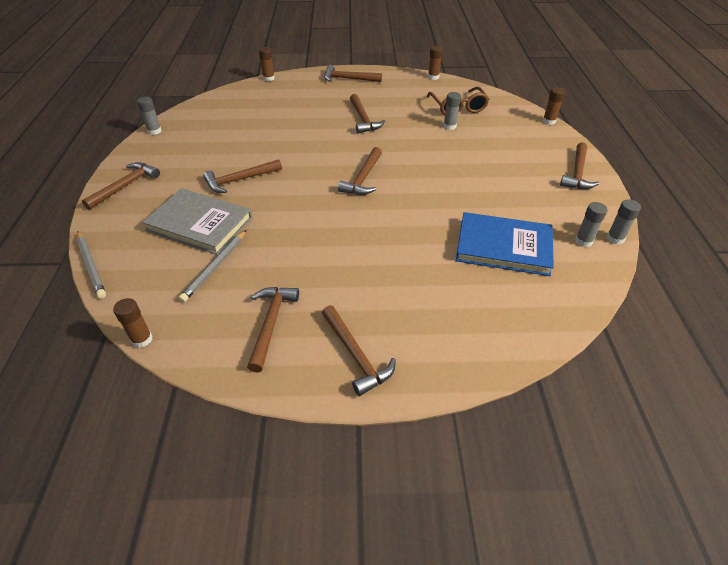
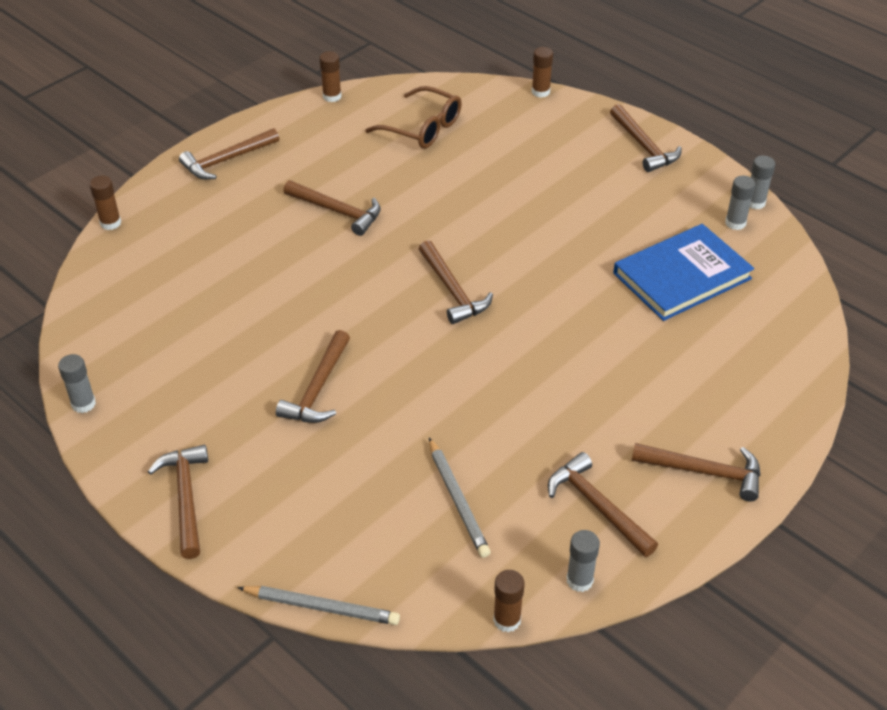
camera: 45 degrees left, 0 degrees up
grey book [142,188,252,255] -> none
grey glue stick [443,92,461,130] -> grey glue stick moved to [566,530,600,592]

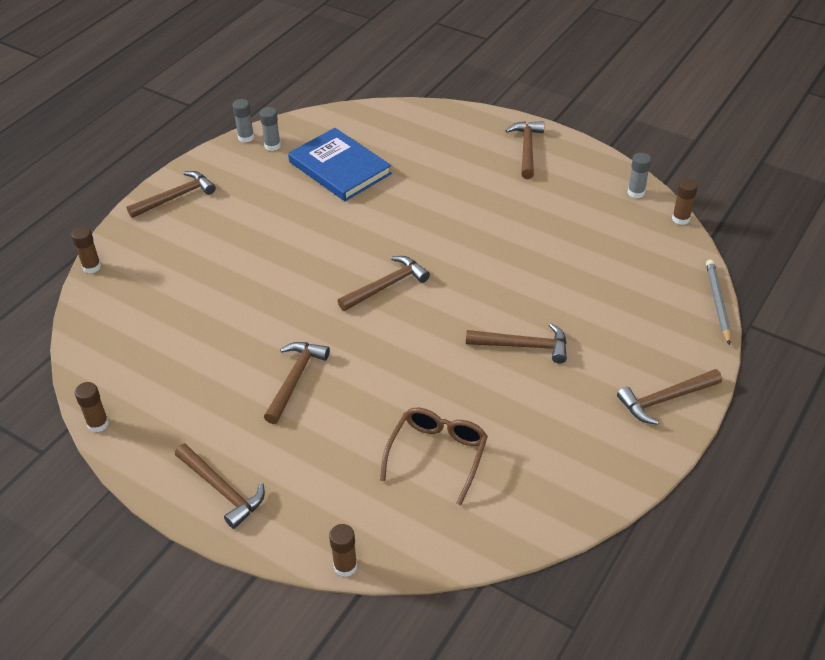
camera: 100 degrees left, 0 degrees up
grey glue stick [58,354,96,413] -> none
brown glasses [365,86,462,149] -> brown glasses moved to [380,408,488,505]
grey pencil [429,438,491,558] -> none
brown hammer [548,452,658,557] -> none

